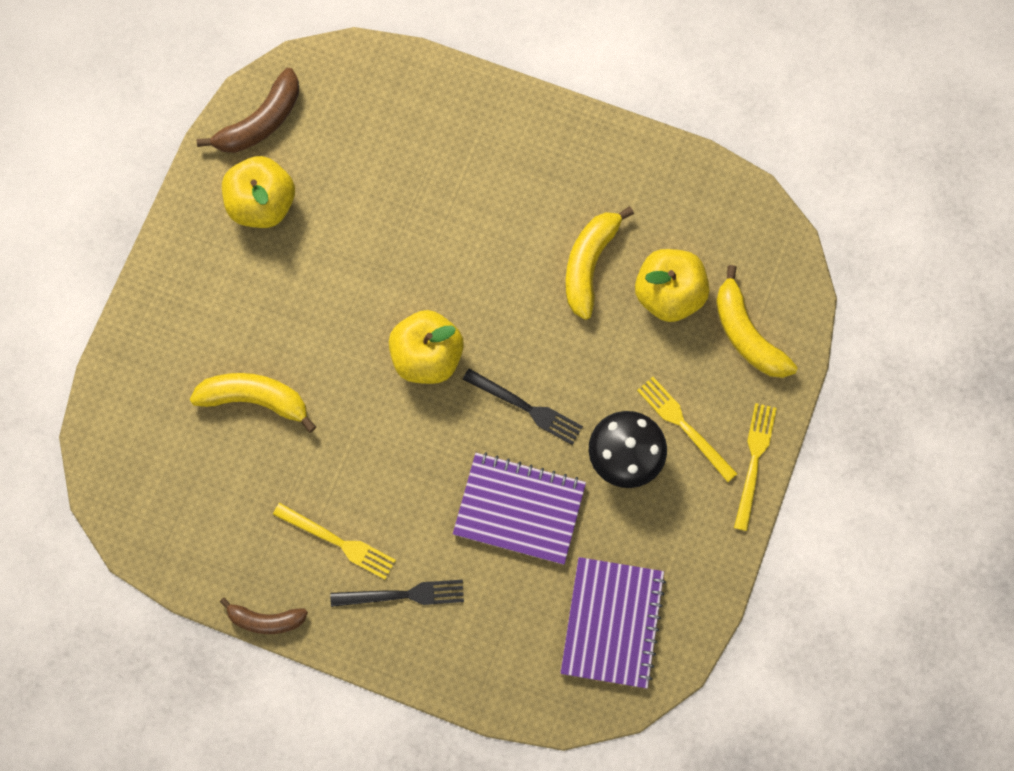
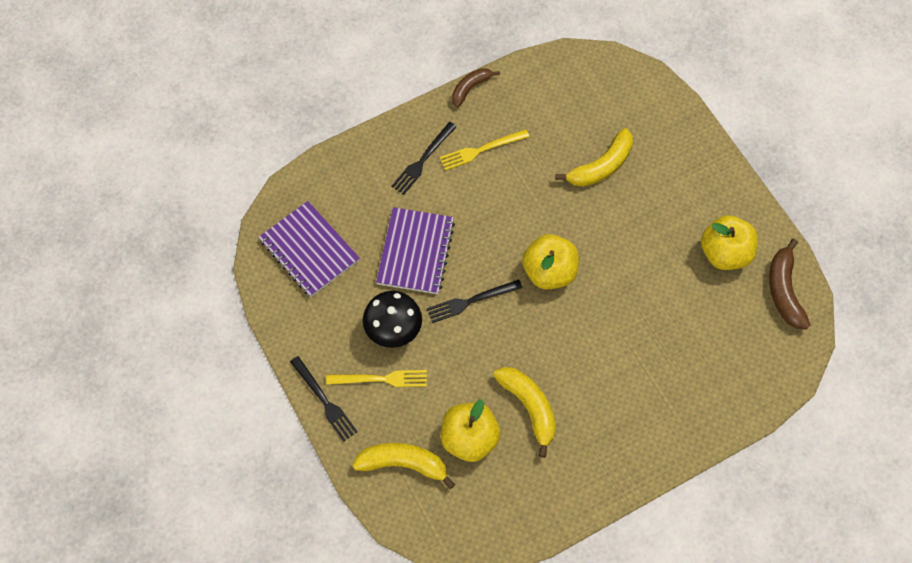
camera: 130 degrees right, 10 degrees down
purple notebook [453,452,586,565] -> purple notebook turned 45 degrees counterclockwise [376,207,455,294]
yellow fork [734,403,777,531] -> black fork [290,356,358,442]

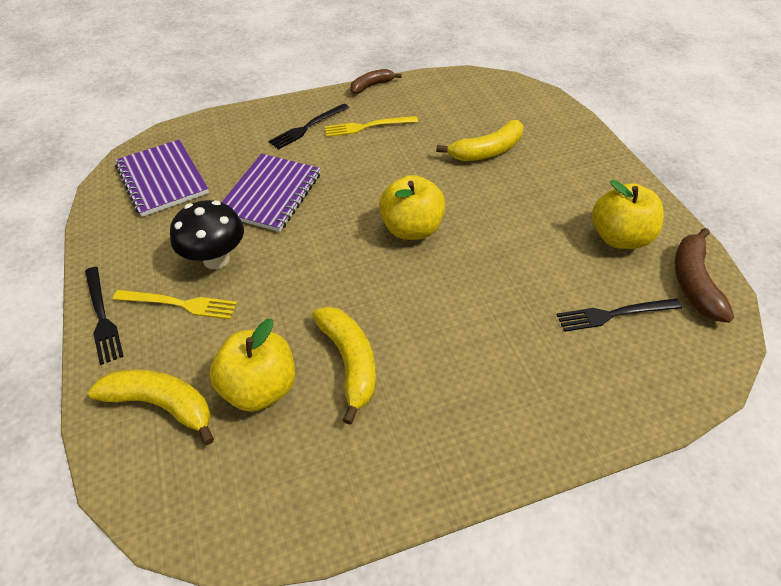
camera: 10 degrees right, 15 degrees down
black fork [427,279,522,323] -> black fork moved to [557,298,682,332]

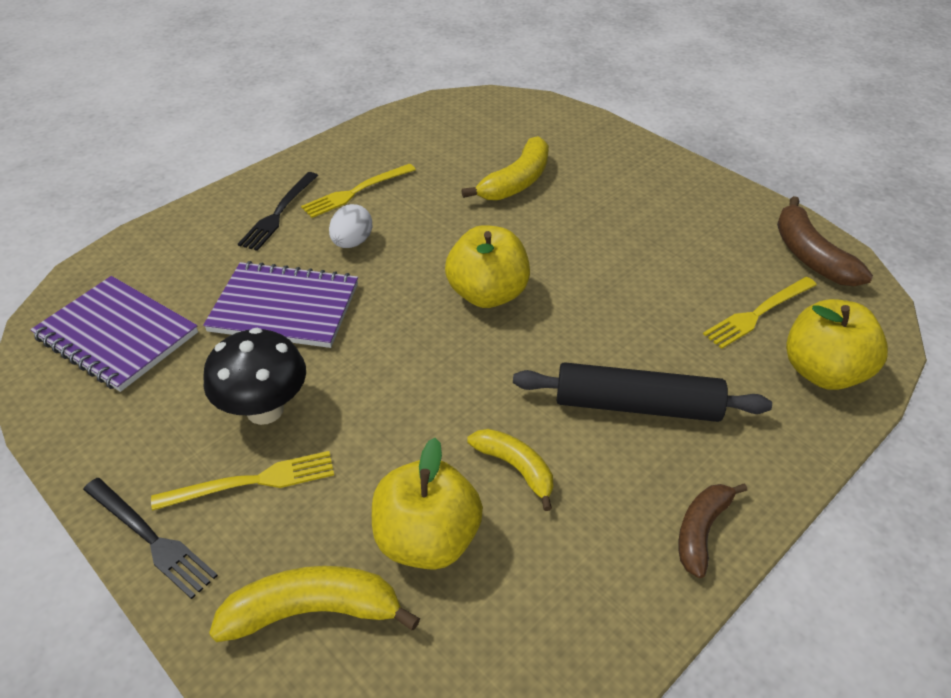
camera: 25 degrees left, 5 degrees down
purple notebook [221,154,321,232] -> purple notebook turned 75 degrees counterclockwise [203,261,358,348]
yellow banana [312,306,376,425] -> yellow banana [467,429,553,511], size x0.66
brown banana [350,69,402,94] -> brown banana moved to [678,483,747,578]
black fork [557,298,682,332] -> yellow fork [703,277,817,349]
yellow apple [592,180,664,249] -> yellow apple moved to [786,299,888,390]
none -> white egg [329,204,372,248]
none -> black rolling pin [513,362,772,422]

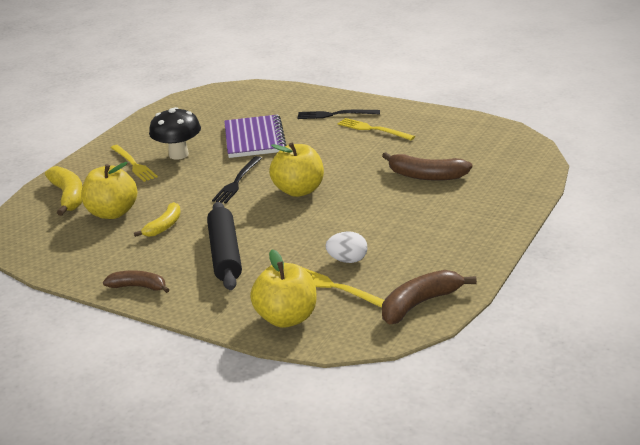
camera: 75 degrees right, 15 degrees down
purple notebook [30,276,198,392] -> none
black fork [83,478,218,599] -> black fork moved to [212,156,262,203]
white egg [329,204,372,248] -> white egg moved to [325,231,368,263]
yellow banana [461,136,549,201] -> brown banana [382,152,473,181]

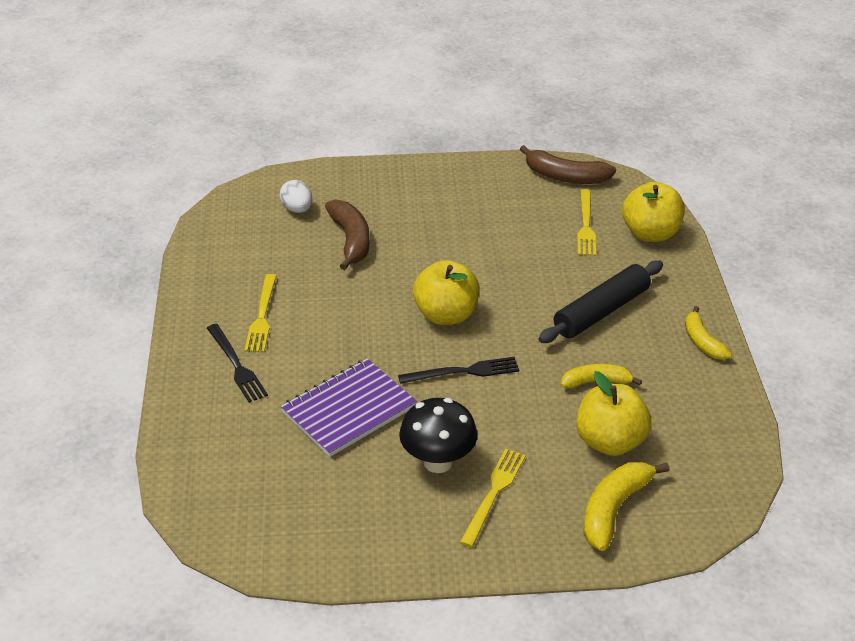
camera: 125 degrees left, 10 degrees up
brown banana [103,270,169,293] -> yellow banana [685,306,732,360]
white egg [325,231,368,263] -> white egg moved to [280,180,312,213]

